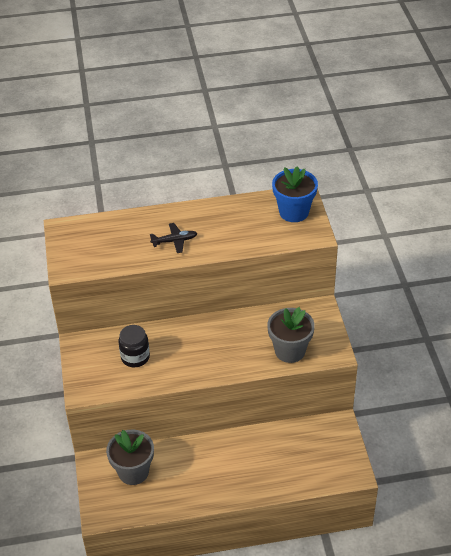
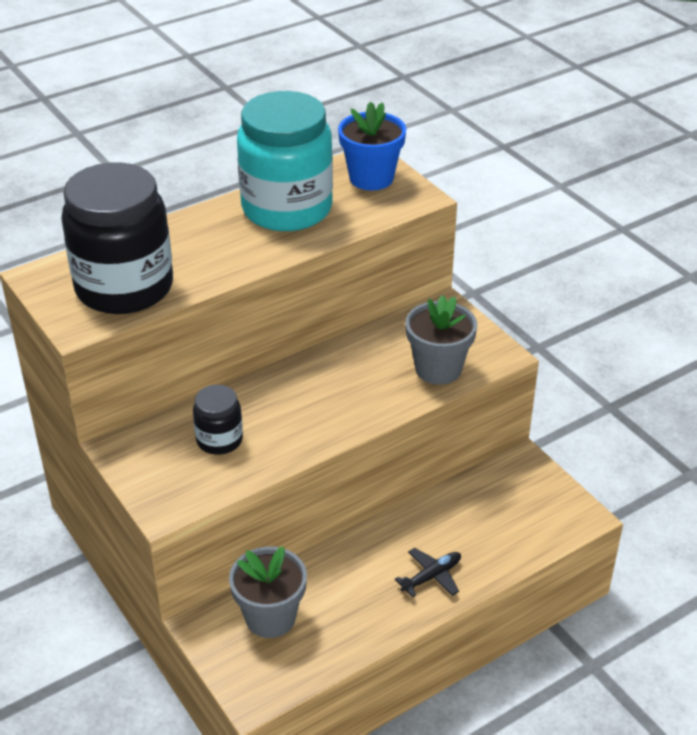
camera: 25 degrees left, 5 degrees down
black plane [150,223,198,253] -> black plane moved to [395,548,461,597]
none -> black jar [61,162,173,314]
none -> turquoise jar [237,91,333,231]

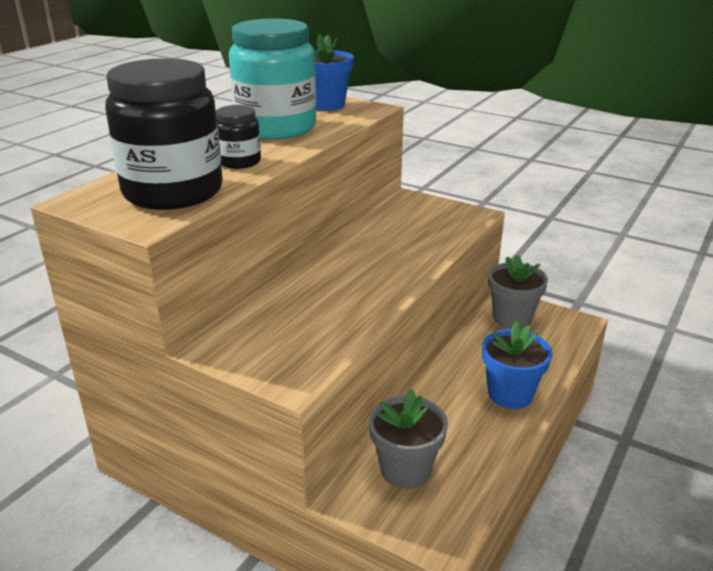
camera: 25 degrees left, 10 degrees down
black jar [193,385,243,455] -> black jar moved to [216,105,261,169]
black plane [395,548,461,597] -> blue flower pot [482,321,552,409]
grey flower pot [406,295,477,385] -> grey flower pot moved to [488,255,548,329]

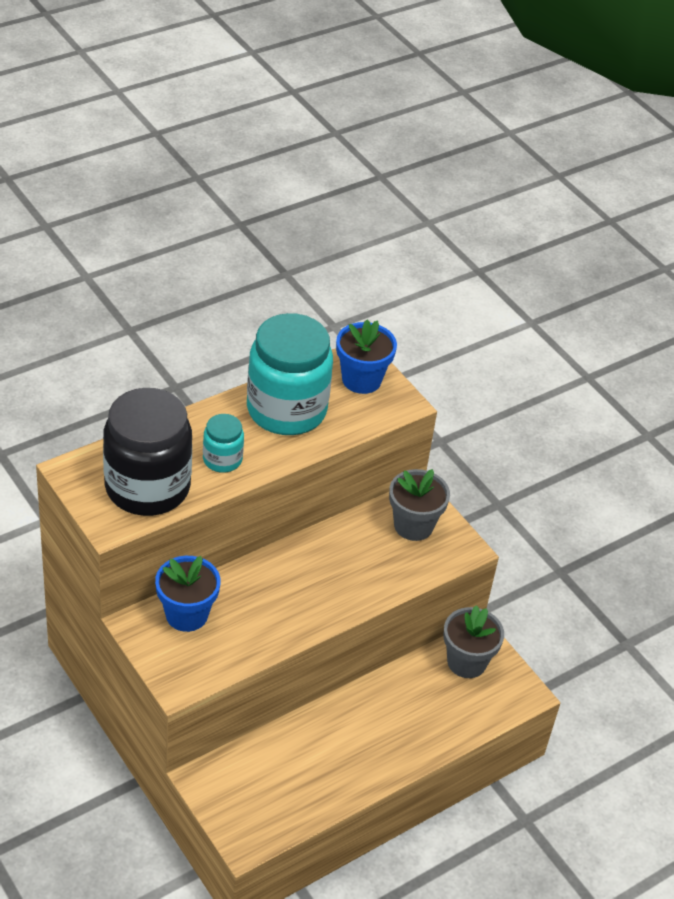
camera: 20 degrees right, 15 degrees up
black jar [216,105,261,169] -> turquoise jar [203,414,244,473]
grey flower pot [369,389,448,489] -> grey flower pot moved to [389,469,450,541]
blue flower pot [482,321,552,409] -> blue flower pot moved to [155,556,221,632]

